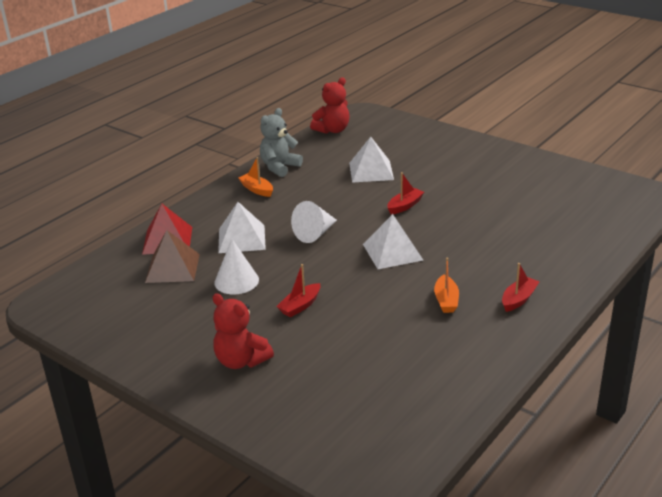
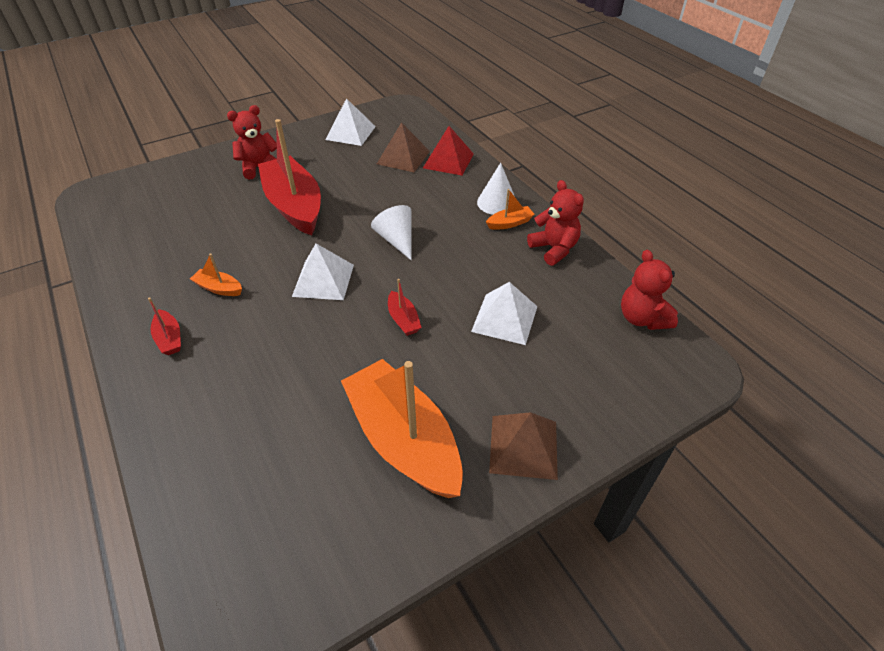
camera: 110 degrees right, 15 degrees up
white cone [214,239,259,294] -> white cone moved to [477,163,515,215]
white pyramid [218,202,266,253] -> white pyramid moved to [325,98,376,146]
grey teddy bear [260,108,303,177] -> red teddy bear [527,180,584,266]
red boat [276,264,320,318] -> red boat [258,119,321,235], size x2.41
none -> orange boat [341,359,463,498]
none -> brown pyramid [489,412,558,480]

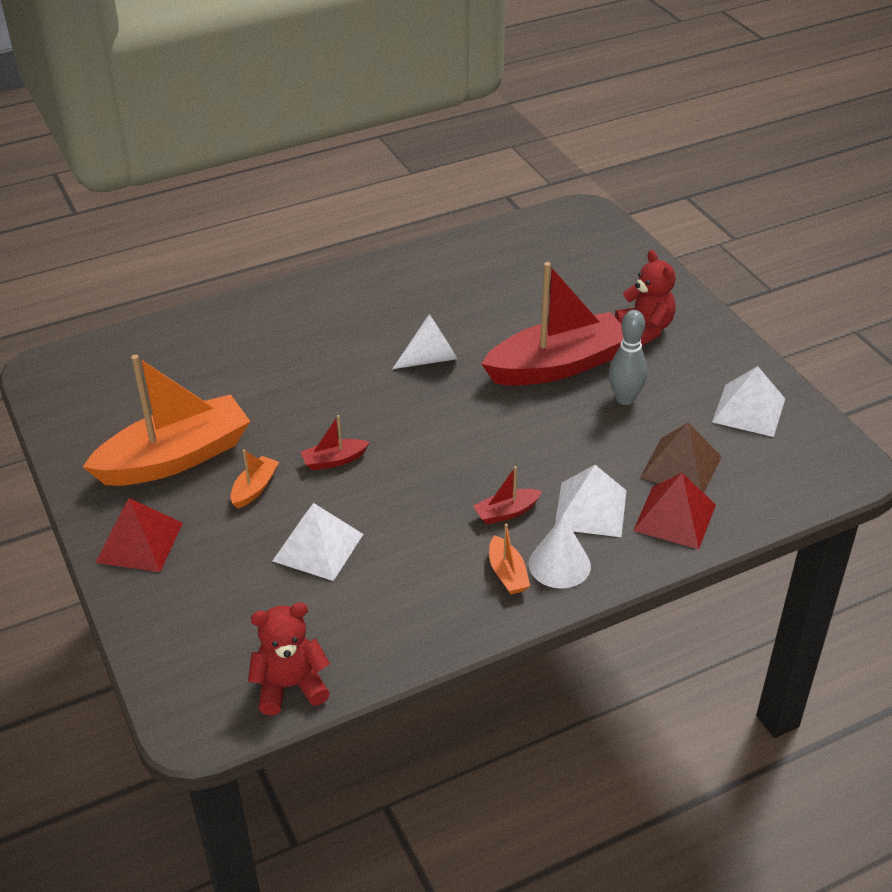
camera: 95 degrees right, 5 degrees down
red boat [148,298,181,355] -> red boat moved to [473,466,542,525]
orange boat [190,254,242,296] -> orange boat moved to [231,450,279,509]
white pyramid [292,244,354,300] -> white pyramid moved to [555,465,627,537]
white cone [371,205,412,260] -> white cone moved to [392,314,457,369]
brown pyramid [489,412,558,480] -> red pyramid [95,498,183,572]
red teddy bear [527,180,584,266] -> none
none -> grey bowling pin [609,310,648,405]

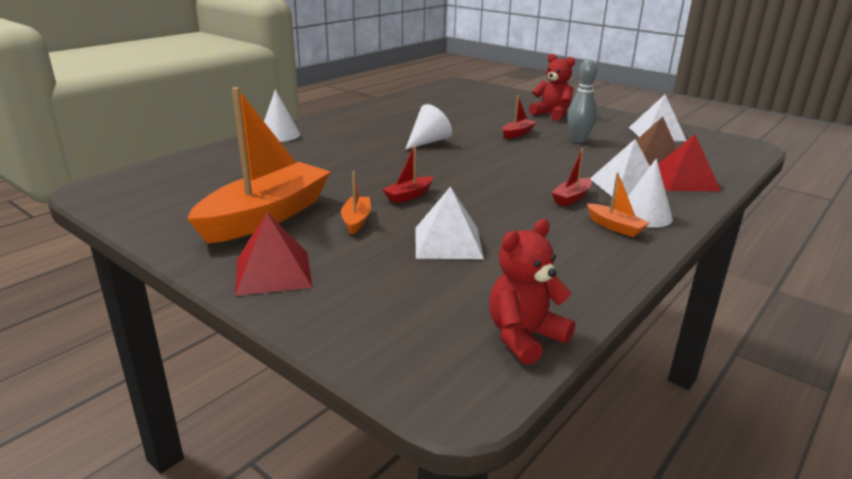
camera: 25 degrees left, 15 degrees down
red boat [481,262,623,386] -> red boat [502,96,536,139], size x0.42
none -> white cone [264,89,300,142]

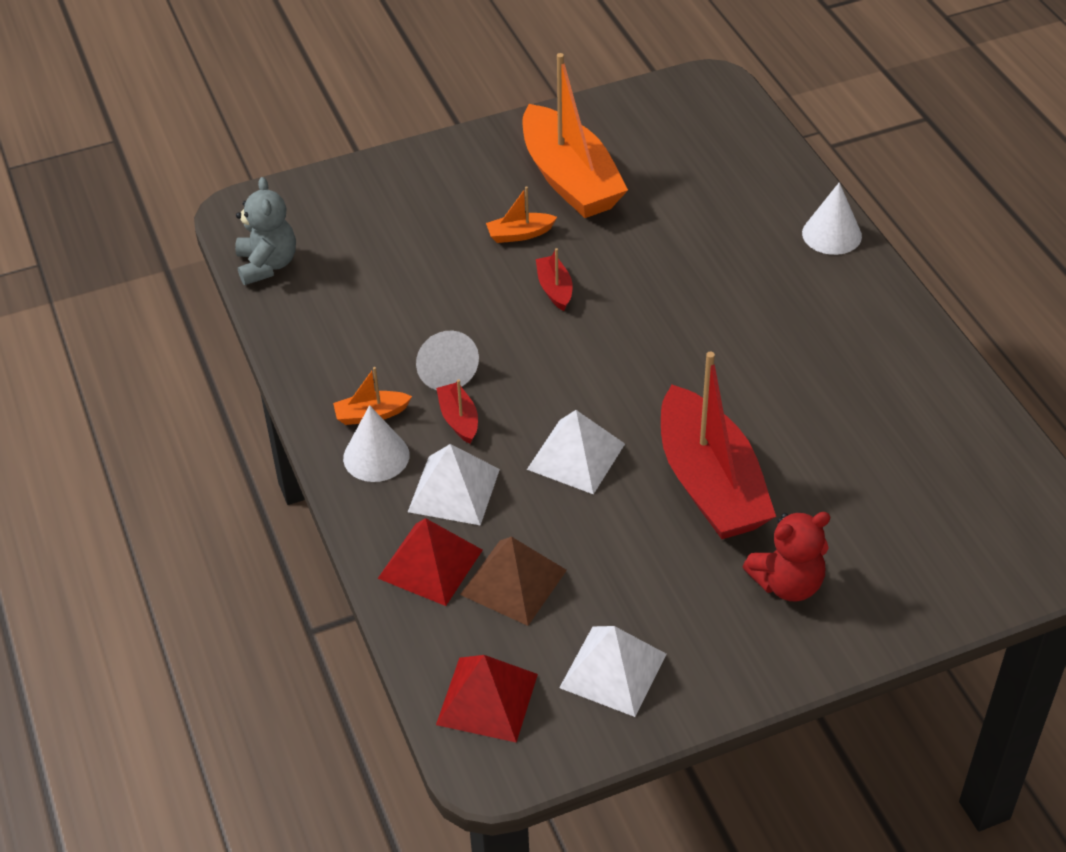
camera: 120 degrees right, 20 degrees up
red pyramid [235,212,312,296] -> red pyramid moved to [436,655,538,743]
orange boat [341,171,371,234] -> orange boat turned 135 degrees clockwise [486,186,557,243]
white cone [405,104,452,150] -> white cone moved to [416,331,479,390]
white pyramid [416,186,484,259] -> white pyramid moved to [527,410,625,494]
red teddy bear [489,219,575,365] -> grey teddy bear [235,177,296,285]
red boat [502,96,536,139] -> red boat [661,352,776,539], size x2.41
grey bowling pin [567,59,597,142] -> none

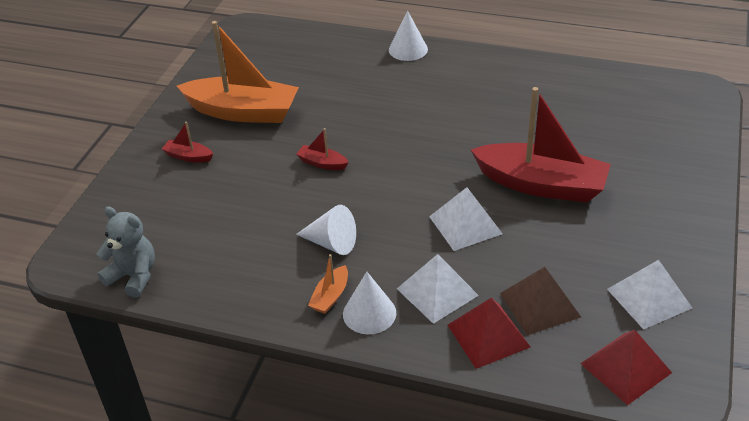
camera: 50 degrees left, 5 degrees down
red boat [436,379,478,444] -> red boat moved to [162,122,213,162]
orange boat [486,186,557,243] -> none
red teddy bear [743,512,830,601] -> none

